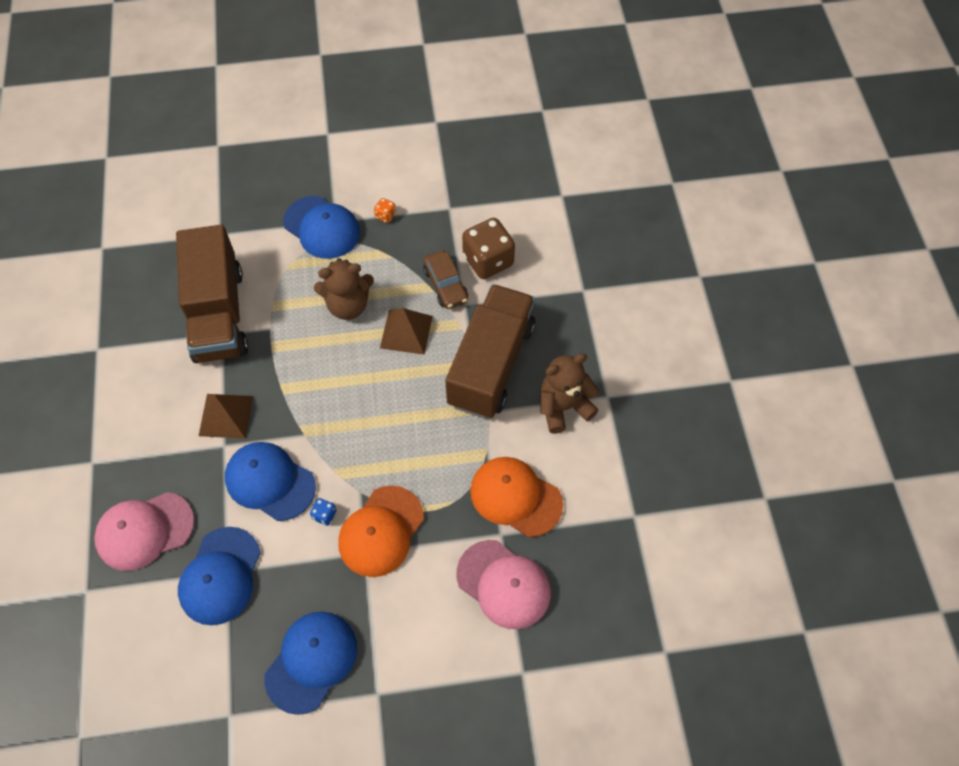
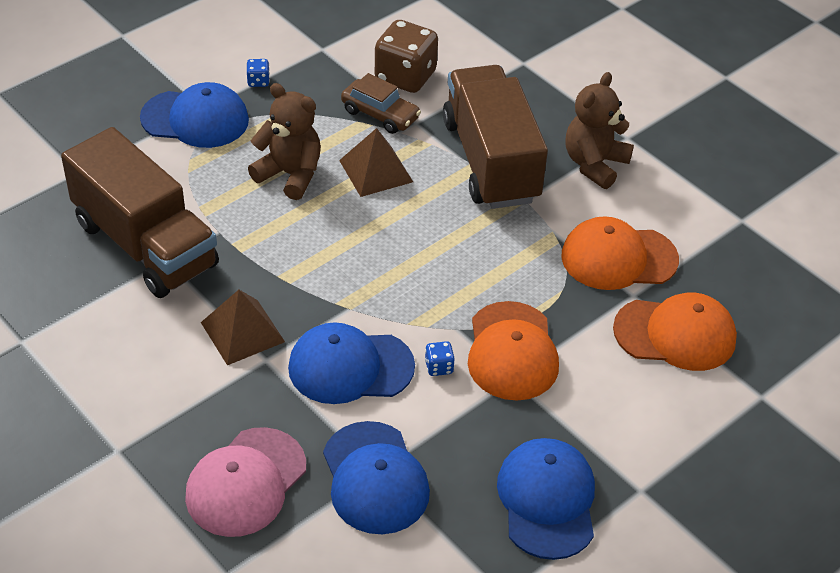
camera: 35 degrees left, 15 degrees down
brown teddy bear [314,258,374,320] -> brown teddy bear turned 105 degrees counterclockwise [248,83,321,200]
orange dice [374,198,396,223] -> blue dice [247,59,270,87]
pink cap [457,540,551,629] -> orange cap [613,293,737,371]

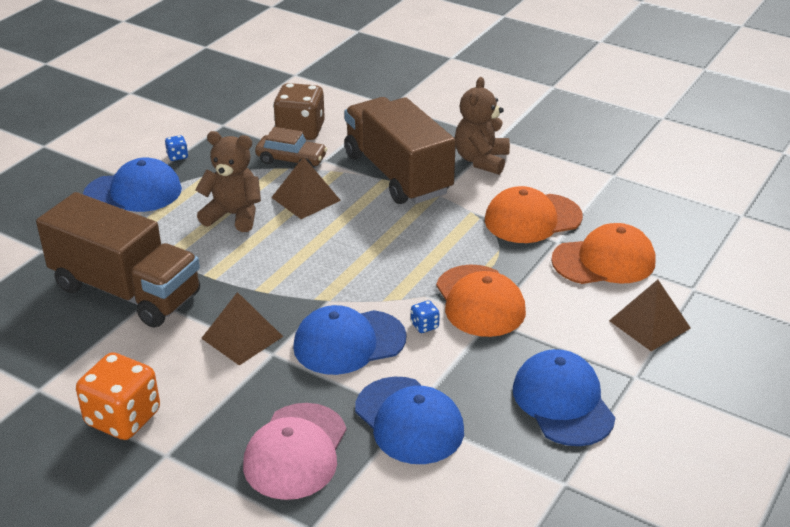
camera: 15 degrees left, 10 degrees down
none -> orange dice [76,352,160,440]
none -> brown pyramid [609,280,691,351]

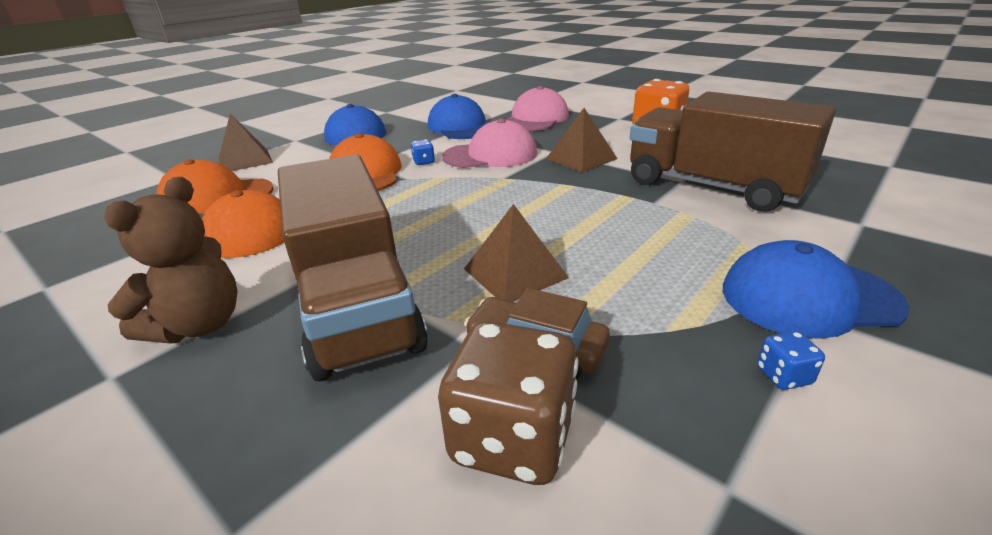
camera: 170 degrees left, 5 degrees down
brown teddy bear [195,131,261,232] -> none
blue cap [293,305,407,375] -> pink cap [442,119,537,168]

